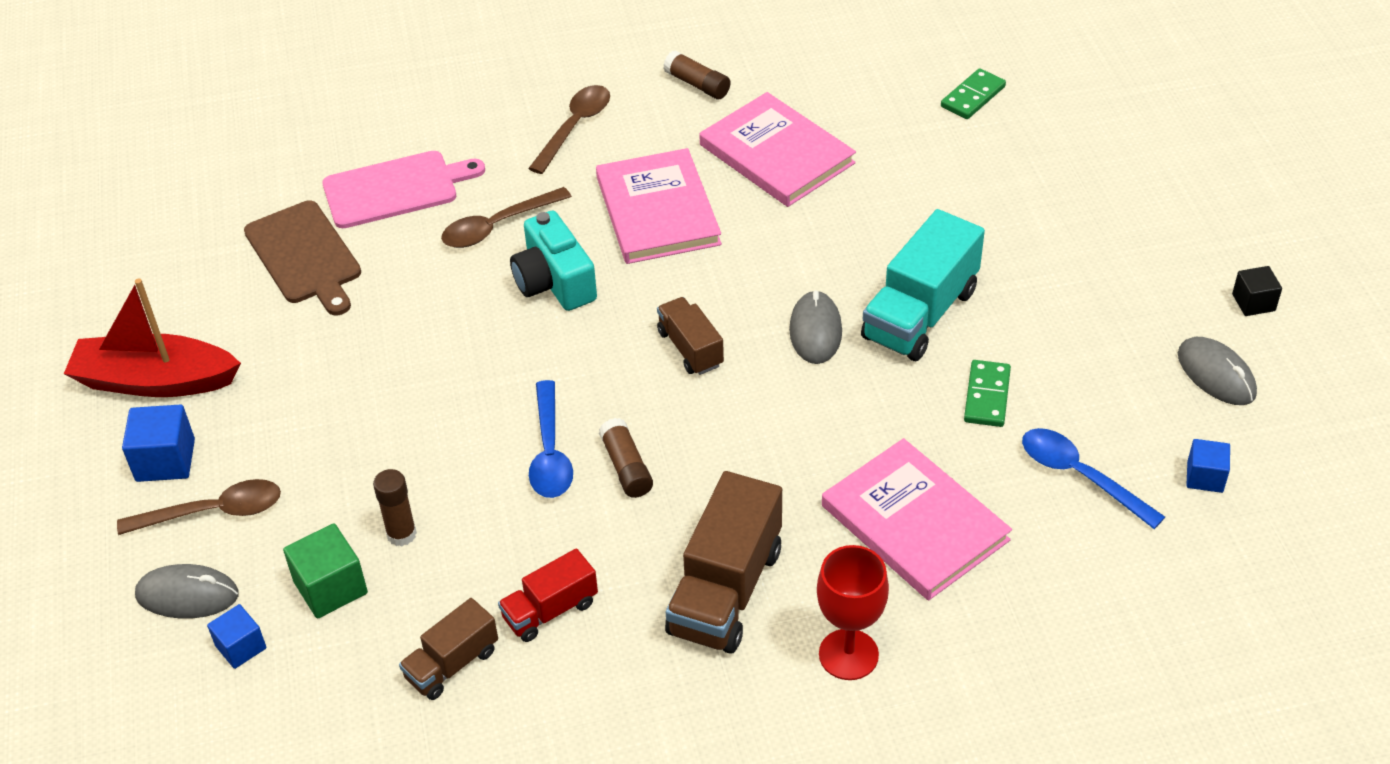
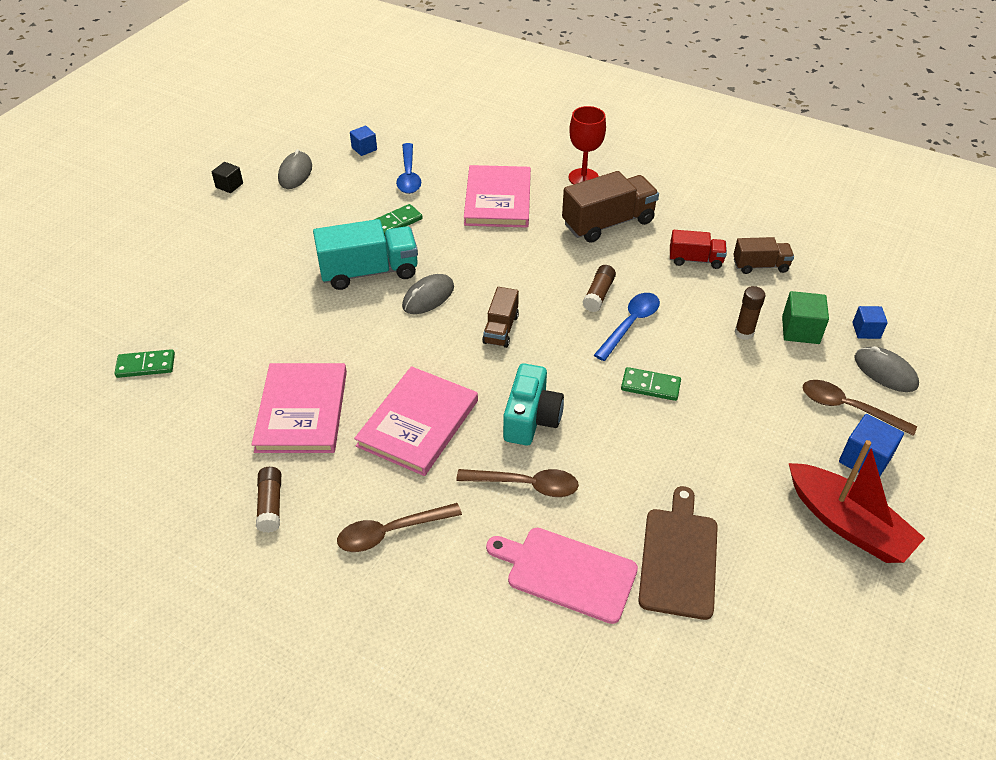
camera: 140 degrees left, 0 degrees up
none -> green domino [621,367,681,401]

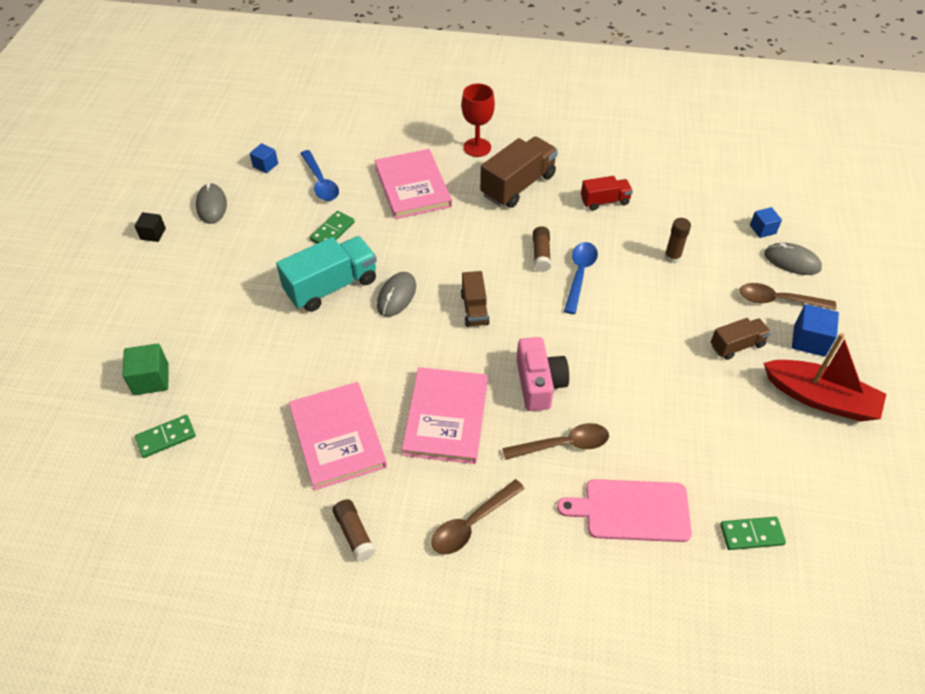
camera: 20 degrees left, 5 degrees up
turquoise camera [503,363,564,446] -> pink camera [517,337,569,411]
green domino [621,367,681,401] -> green domino moved to [720,517,786,550]
brown cutting board [638,486,718,620] -> none
brown truck [733,237,794,274] -> brown truck moved to [711,318,771,360]
green cube [782,291,829,344] -> green cube moved to [122,343,169,395]

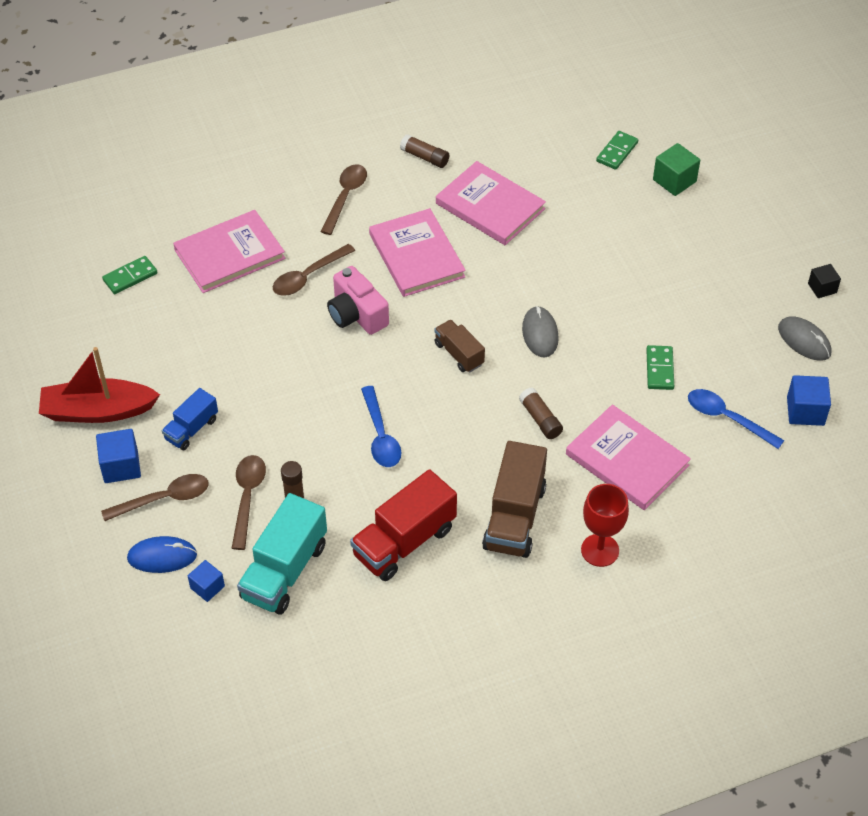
camera: 150 degrees right, 0 degrees up
blue cube [250,143,278,173] -> blue cube [787,375,831,426], size x1.53
turquoise truck [276,236,377,312] -> turquoise truck moved to [237,493,327,615]
brown glue stick [533,226,551,272] -> brown glue stick moved to [519,388,563,439]
pink cutting board [557,479,692,542] -> pink book [173,210,285,293]
red truck [581,176,633,211] -> red truck [350,469,457,581], size x1.75
brown truck [711,318,771,360] -> blue truck [162,388,218,450]
grey mouse [764,243,822,275] -> blue mouse [127,536,197,573]
none -> brown spoon [232,455,266,550]

